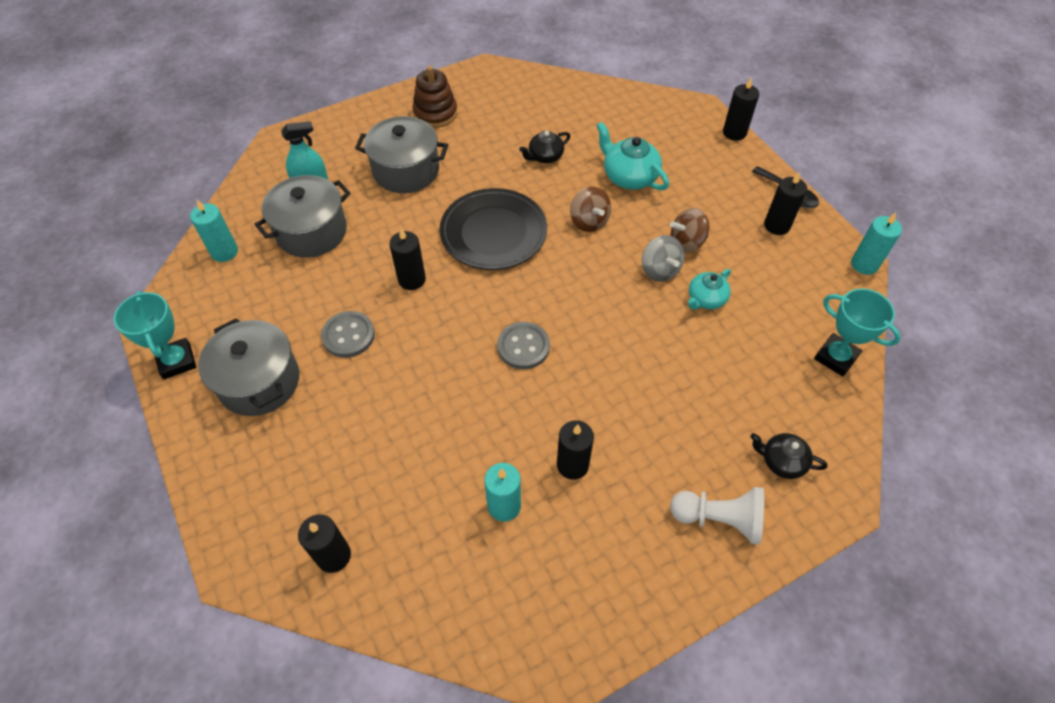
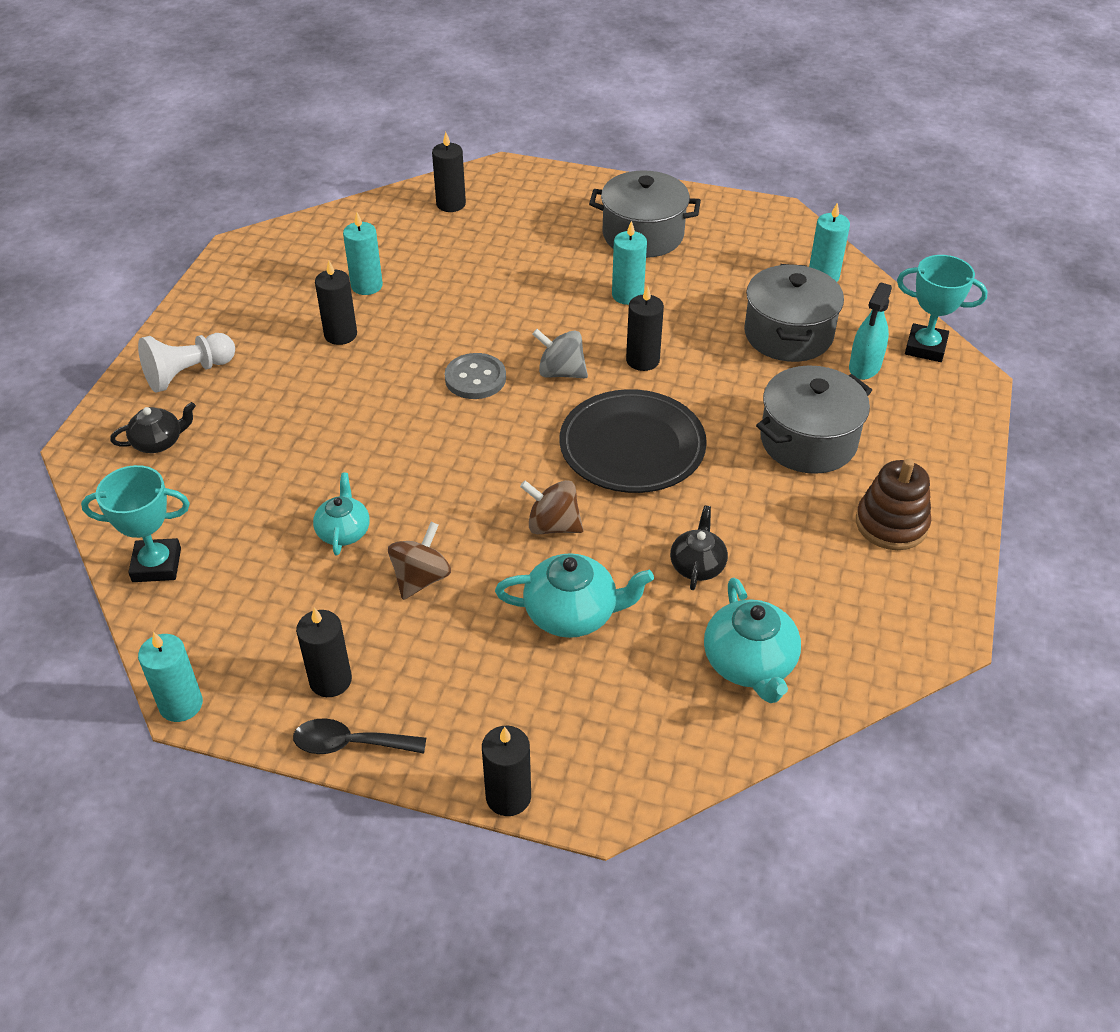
camera: 135 degrees right, 10 degrees down
turquoise trophy [114,291,196,379] -> turquoise trophy moved to [897,255,988,362]
grey button [321,311,375,358] -> turquoise candle [612,221,647,305]
grey spinning top [642,235,684,282] -> grey spinning top moved to [532,329,588,378]
none -> turquoise teapot [704,578,801,703]

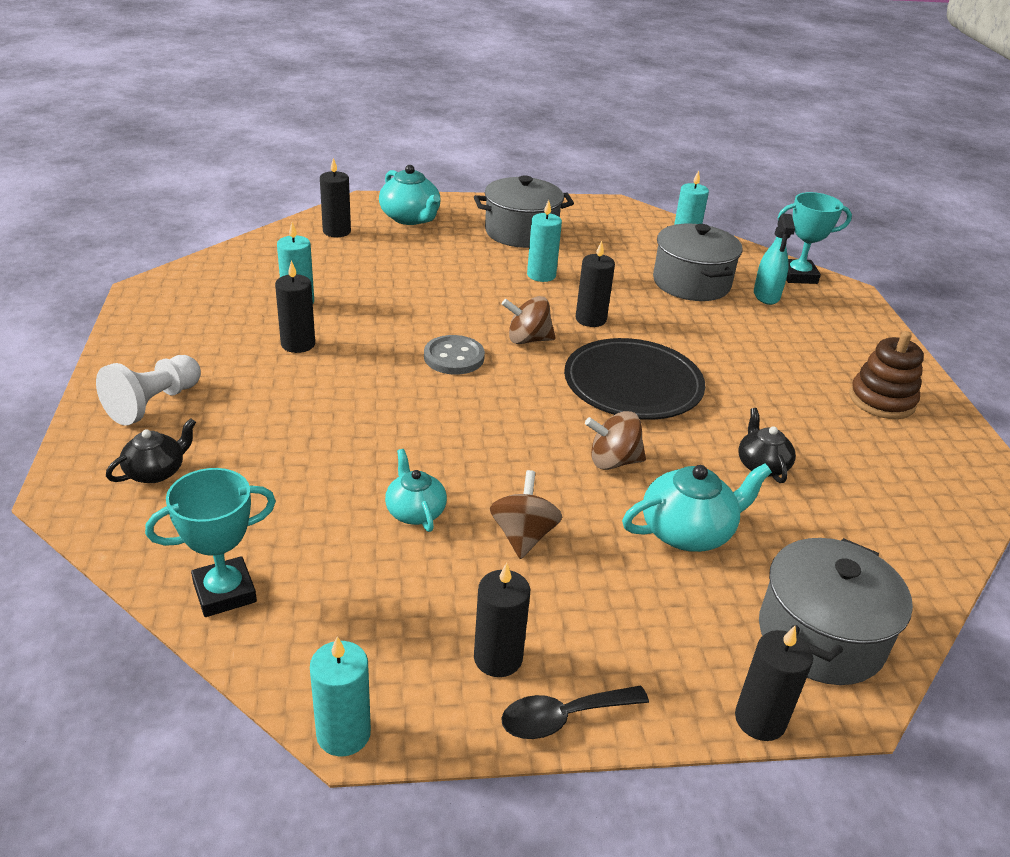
camera: 25 degrees left, 10 degrees down
grey spinning top [532,329,588,378] -> brown spinning top [502,296,556,344]
turquoise teapot [704,578,801,703] -> turquoise teapot moved to [379,165,441,225]
grey pot [756,365,872,474] -> grey pot moved to [759,538,913,685]

